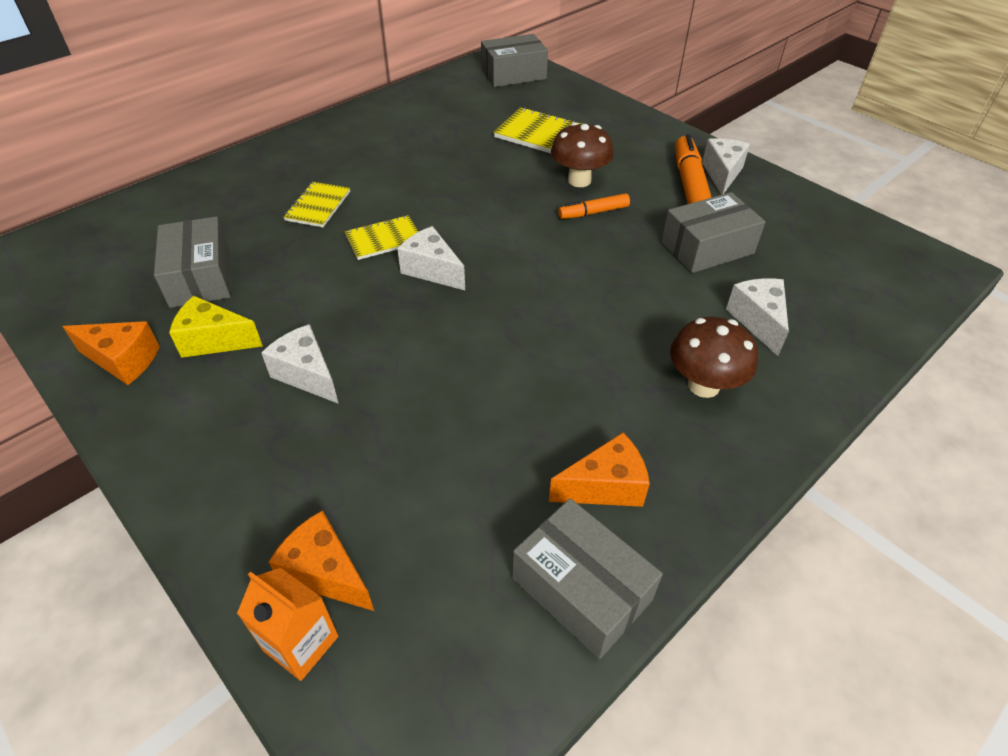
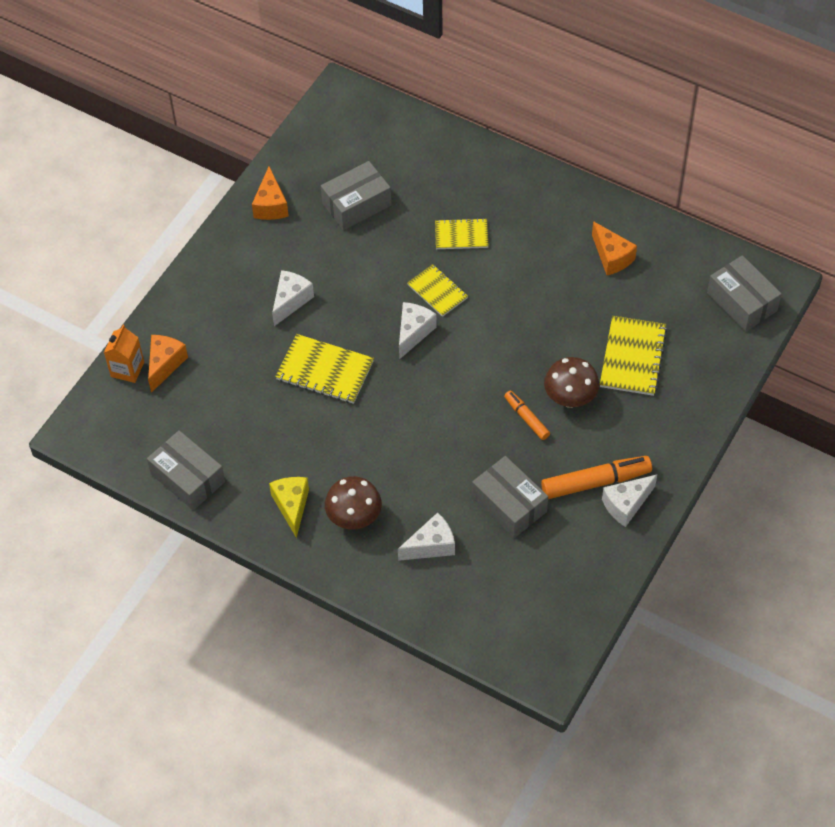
camera: 75 degrees right, 10 degrees up
yellow cheese [169,296,263,358] -> yellow cheese moved to [269,477,309,538]
grey box [512,498,663,659] -> grey box turned 75 degrees counterclockwise [147,430,225,510]
orange cheese [549,432,650,507] -> orange cheese moved to [592,221,637,275]
white cheese [702,138,750,195] -> white cheese turned 150 degrees clockwise [602,475,657,527]
none -> yellow notebook [275,334,374,404]

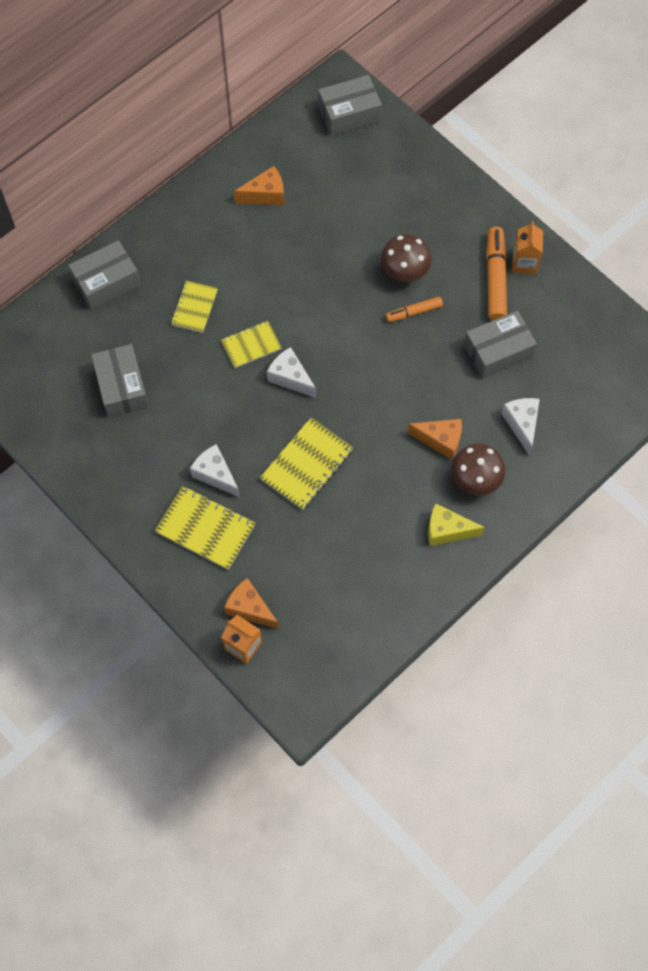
camera: 75 degrees left, 10 degrees up
grey box [147,430,225,510] -> grey box moved to [68,240,141,310]
orange cheese [252,166,289,220] -> orange cheese moved to [407,419,462,460]
yellow notebook [600,316,667,396] -> yellow notebook moved to [154,486,255,570]
white cheese [602,475,657,527] -> orange carton [512,221,543,274]

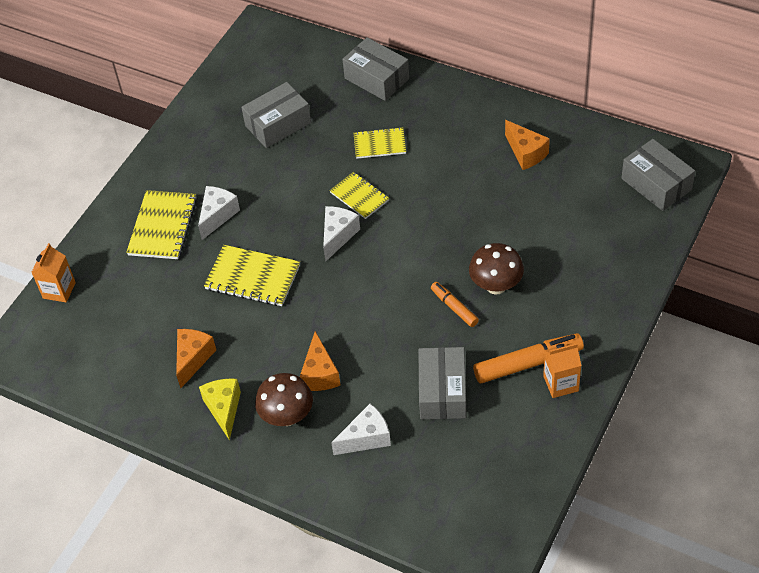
camera: 75 degrees right, 15 degrees down
orange cheese [224,578,279,629] -> orange cheese moved to [176,329,216,388]
grey box [464,311,537,379] -> grey box turned 45 degrees clockwise [419,347,467,419]

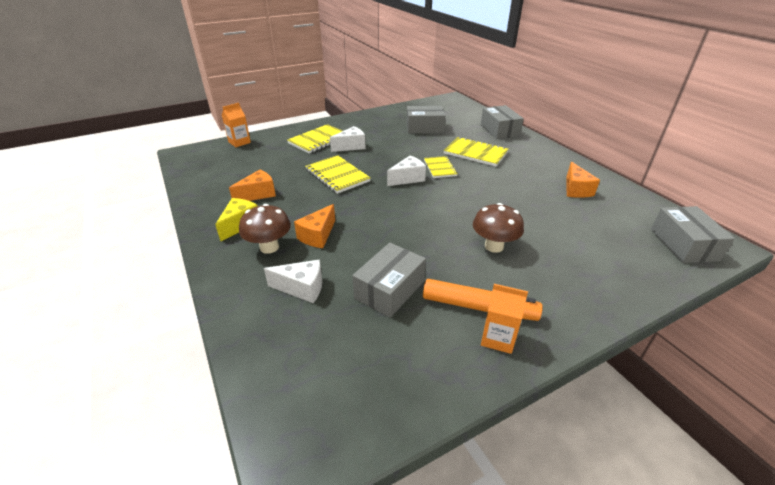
camera: 30 degrees right, 15 degrees down
yellow notebook [354,127,406,159] -> yellow notebook [443,137,509,166], size x1.55
orange marker [431,282,479,327] -> none

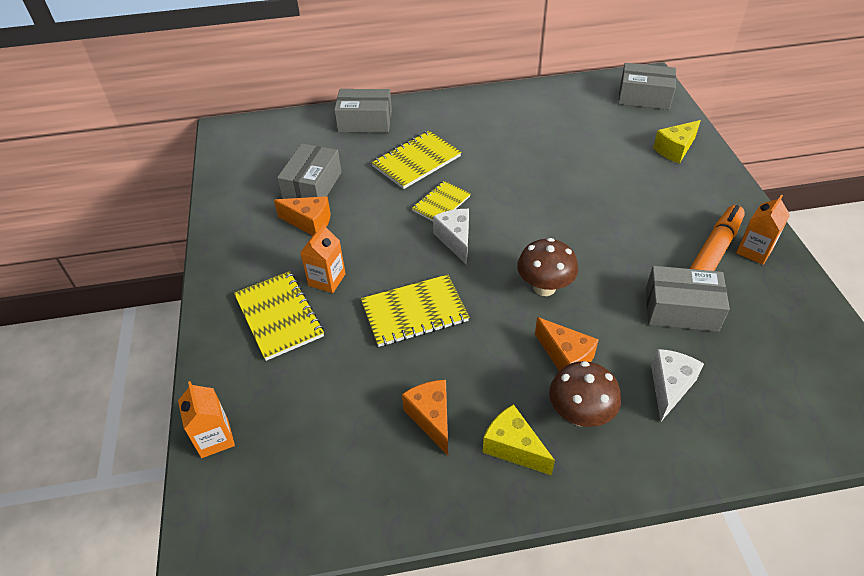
camera: 70 degrees left, 10 degrees up
white cheese [330,126,366,152] -> orange carton [300,223,346,293]
grey box [352,243,426,318] -> grey box turned 45 degrees counterclockwise [646,266,730,332]
yellow notebook [424,156,458,178] -> yellow notebook turned 60 degrees counterclockwise [412,181,470,221]
brown mushroom [473,203,524,253] -> brown mushroom moved to [517,238,578,296]
orange cheese [566,162,600,198] -> orange cheese moved to [274,196,331,236]
none -> yellow cheese [653,120,701,164]

